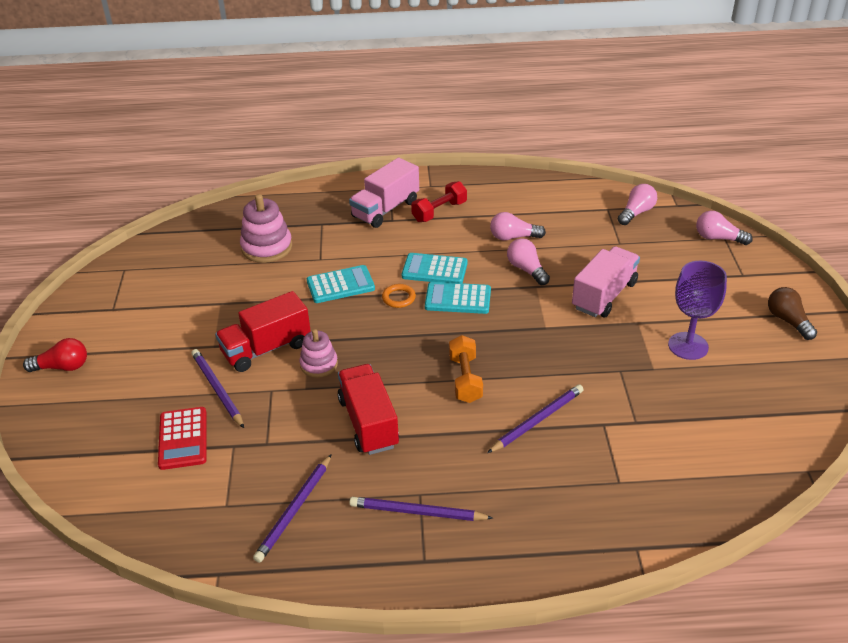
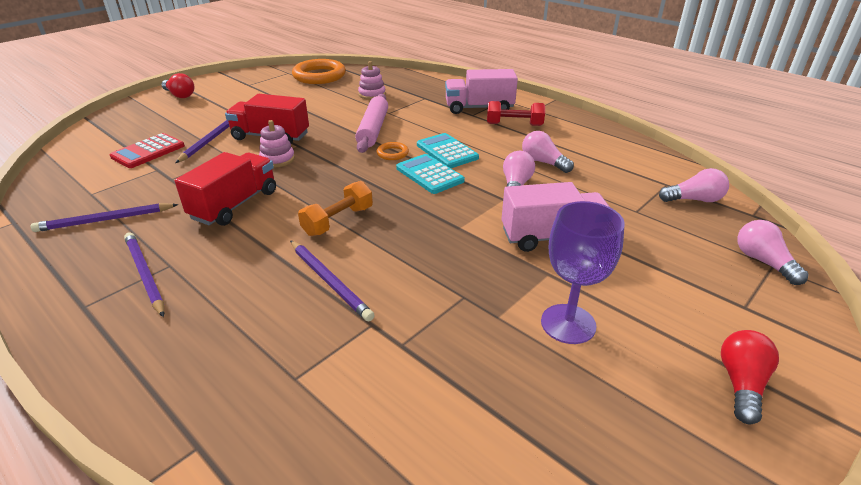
camera: 45 degrees right, 5 degrees down
pink stacking toy [240,194,292,263] -> pink stacking toy [358,61,386,100], size x0.64
turquoise calculator [307,265,375,303] -> pink rolling pin [355,94,388,153]
purple pencil [487,384,584,453] -> purple pencil turned 45 degrees clockwise [290,240,375,322]
brown light bulb [768,287,817,340] -> red light bulb [721,330,779,424]
none -> orange ring [292,59,346,84]

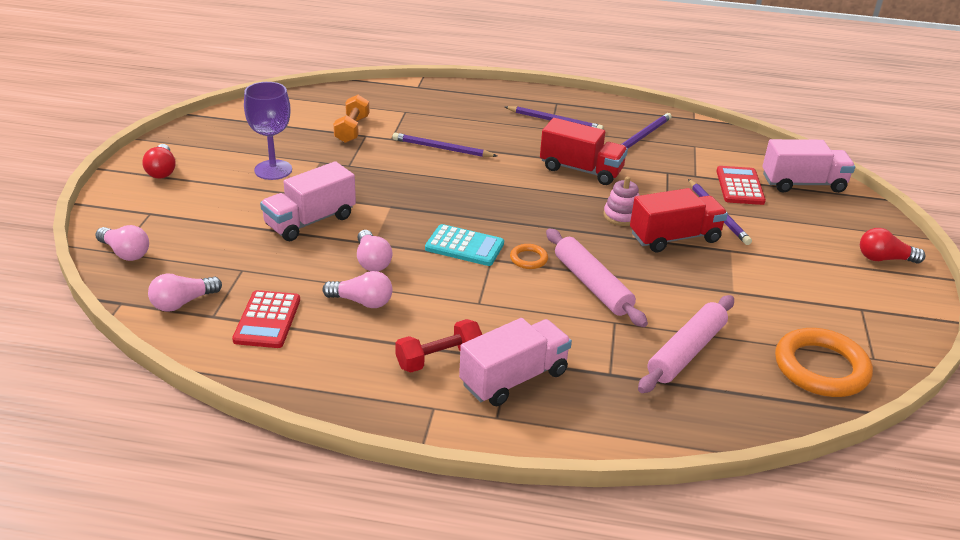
camera: 145 degrees right, 0 degrees up
red truck [175,152,276,226] -> red truck turned 60 degrees counterclockwise [540,118,628,185]
orange dumbbell [298,181,373,236] -> orange dumbbell moved to [333,95,369,143]
pink stacking toy [358,61,386,100] -> pink rolling pin [638,295,734,393]
turquoise calculator [417,133,479,168] -> none
none -> red calculator [232,290,300,348]
none -> pink truck [762,139,855,193]

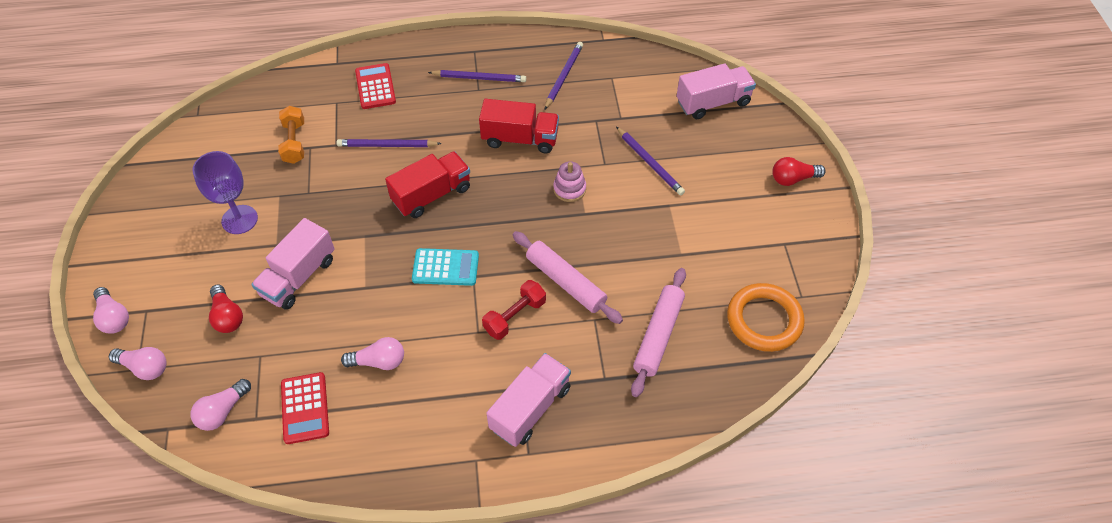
camera: 15 degrees left, 20 degrees up
red light bulb [142,144,176,178] -> red light bulb moved to [209,285,243,333]
pink light bulb [357,230,393,271] -> pink light bulb moved to [93,287,129,334]
red dumbbell [395,319,482,373] -> red dumbbell moved to [482,280,546,340]
orange ring [510,244,548,269] -> none
red truck [630,188,728,252] -> red truck moved to [385,151,470,218]
red calculator [717,166,766,205] -> red calculator moved to [355,63,396,109]

